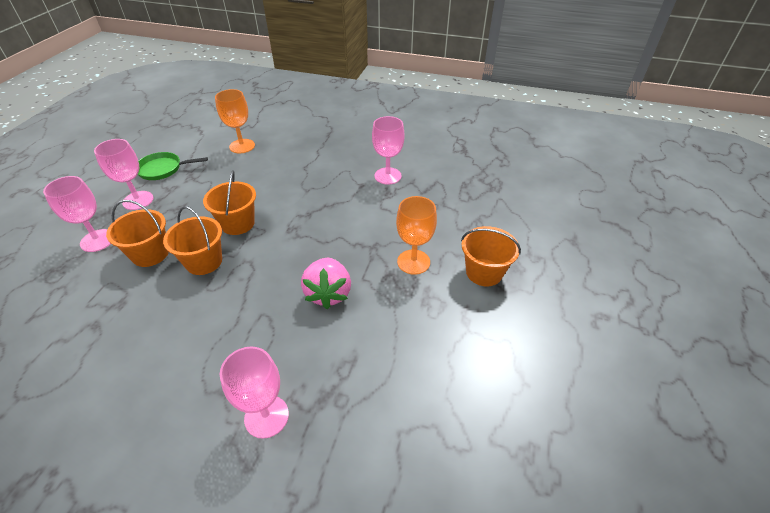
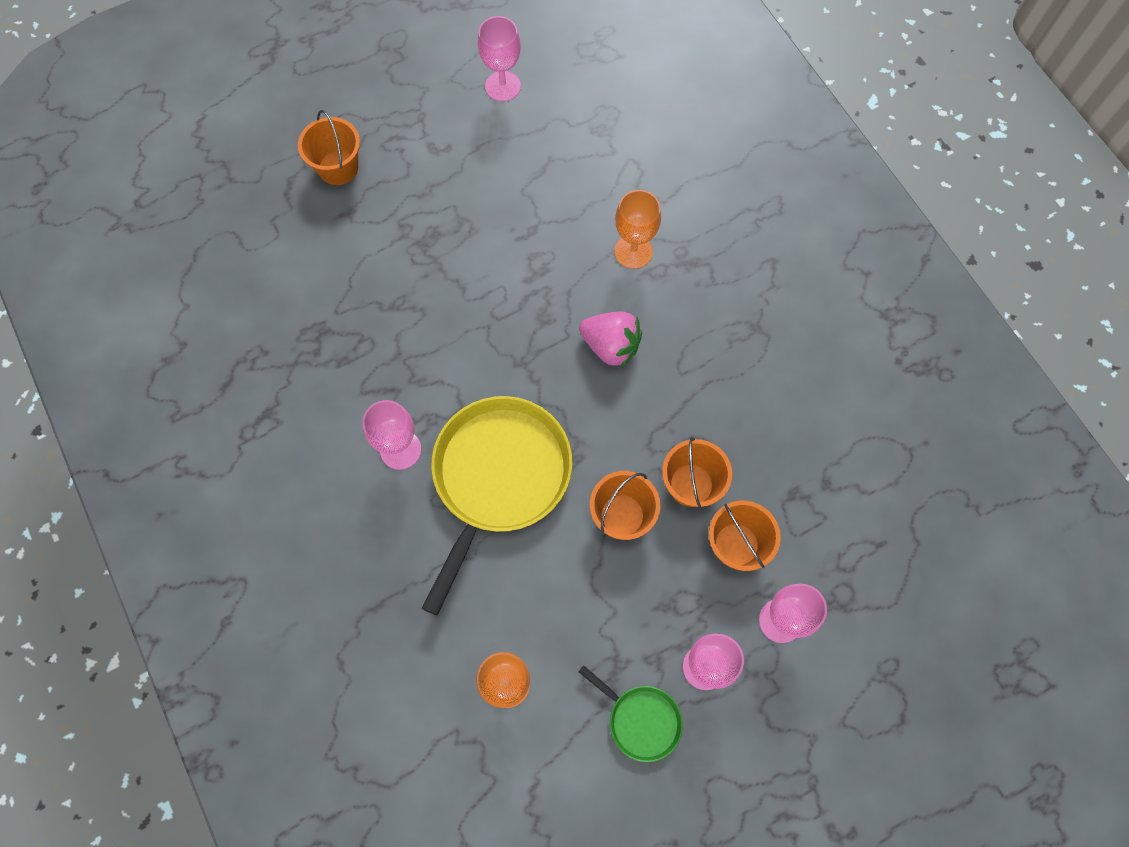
camera: 135 degrees left, 25 degrees up
pink goblet [220,347,289,439] -> pink goblet moved to [478,16,521,101]
pink strawberry [301,258,351,309] -> pink strawberry turned 75 degrees clockwise [579,312,642,368]
orange goblet [396,196,437,275] -> orange goblet moved to [614,190,661,269]
orange bucket [461,226,521,286] -> orange bucket moved to [298,110,360,185]
none -> yellow pan [422,396,572,616]

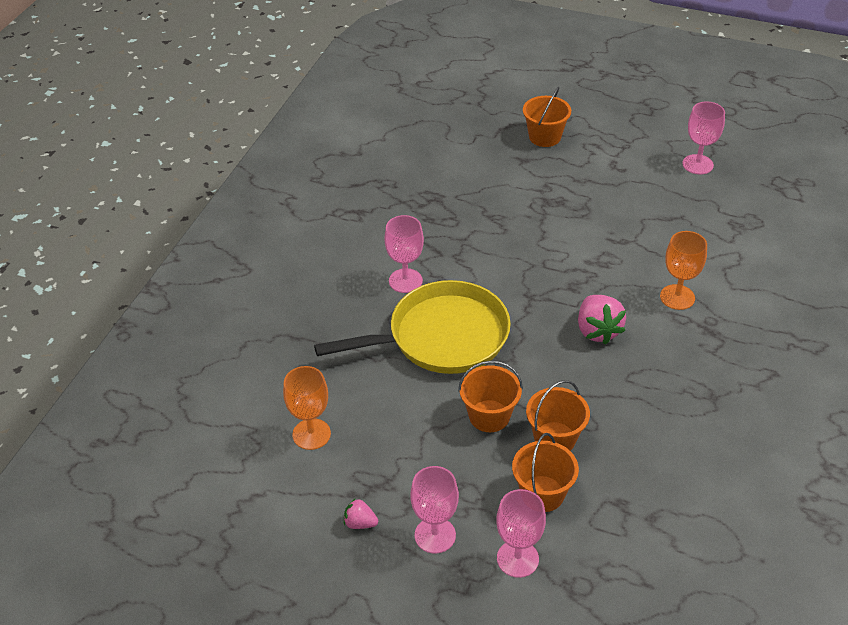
camera: 50 degrees right, 25 degrees down
green pan [579,665,683,762] -> pink strawberry [344,498,378,529]

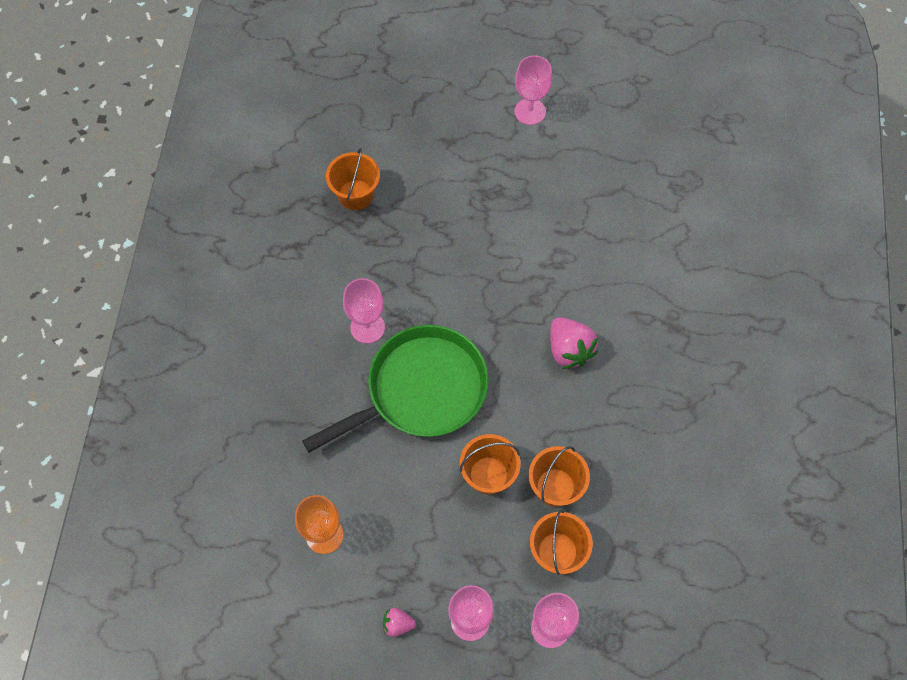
camera: 15 degrees left, 20 degrees up
yellow pan [314,280,511,374] -> green pan [302,325,489,453]
orange bucket [523,87,571,147] -> orange bucket moved to [326,148,380,210]
orange goblet [660,231,707,310] -> none
pink goblet [683,101,725,174] -> pink goblet moved to [514,55,552,125]

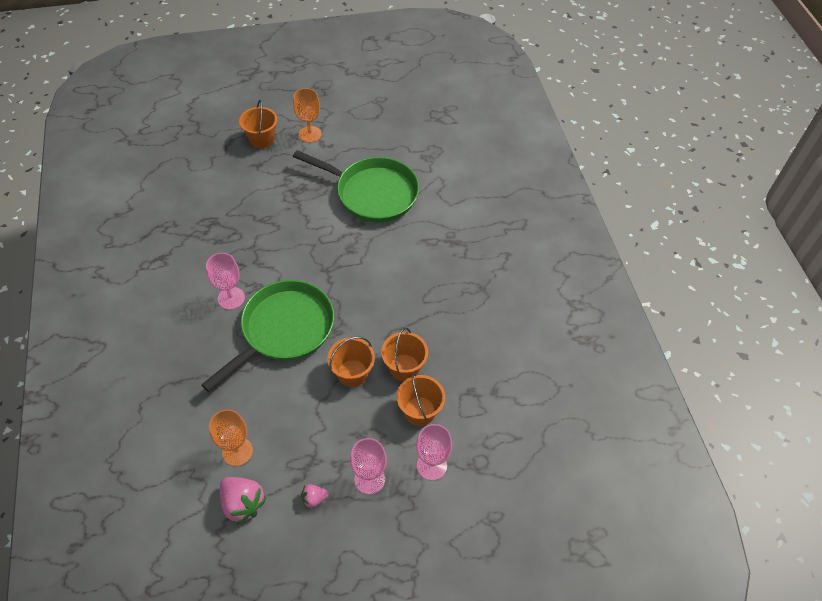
camera: 20 degrees left, 10 degrees down
orange bucket [326,148,380,210] -> orange bucket moved to [239,100,278,148]
pink goblet [514,55,552,125] -> orange goblet [293,88,322,143]
pink strawberry [550,317,598,369] -> pink strawberry moved to [220,477,267,525]
none -> green pan [293,150,419,222]

